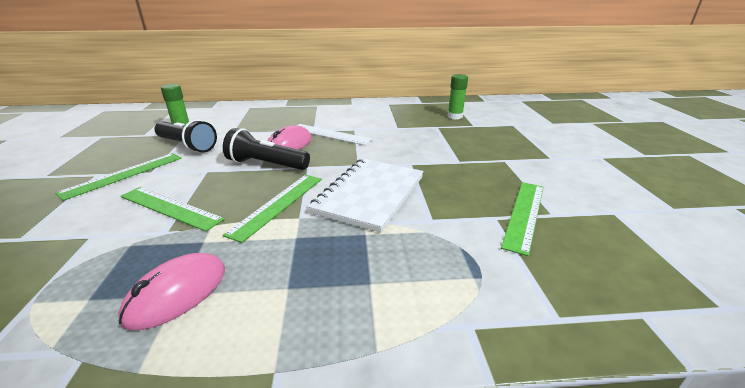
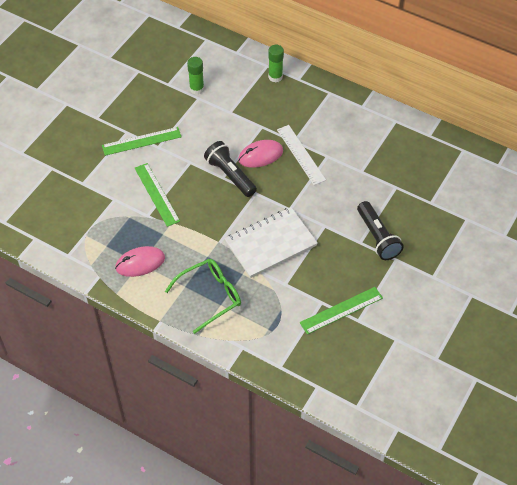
camera: 35 degrees right, 25 degrees up
black flashlight [154,119,217,153] -> black flashlight moved to [357,201,404,260]
green ruler [223,175,322,243] -> none
green glue stick [448,74,468,119] -> green glue stick moved to [268,45,284,82]
none -> green glasses [165,259,241,334]

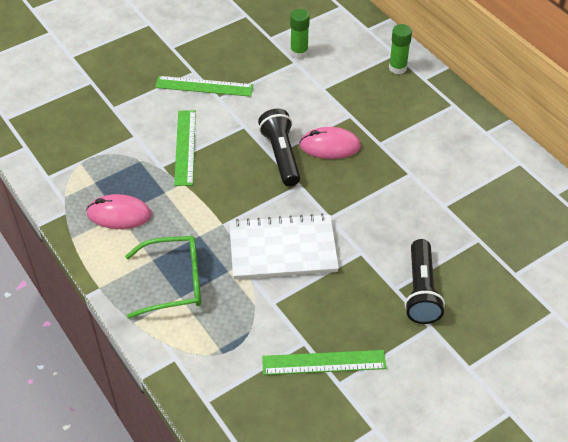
camera: 25 degrees right, 5 degrees down
white ruler [277,125,326,185] -> none

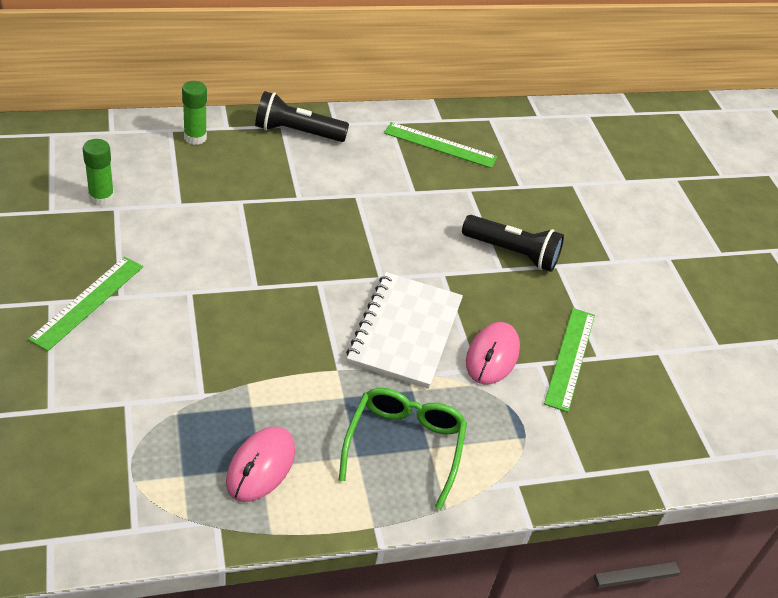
camera: 75 degrees left, 5 degrees down
green ruler [174,110,196,186] -> green ruler moved to [384,122,497,168]
black flashlight [258,109,300,186] -> black flashlight moved to [255,91,349,142]
pink mouse [299,127,361,159] -> pink mouse moved to [466,322,520,385]

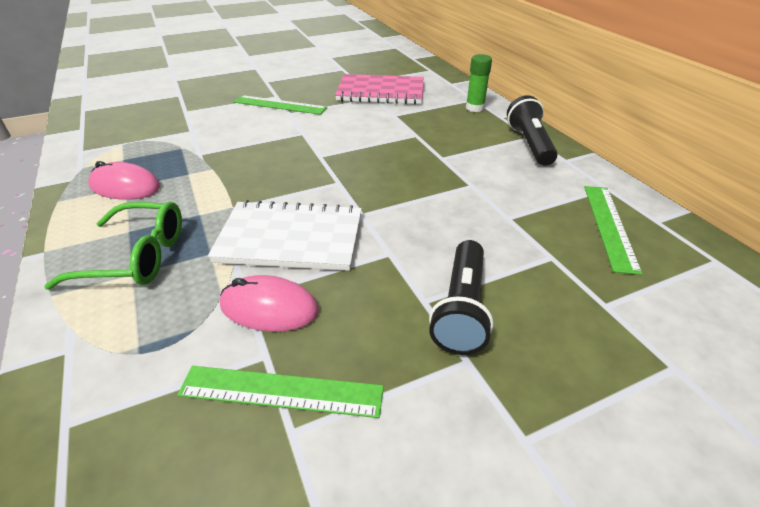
camera: 85 degrees right, 5 degrees down
green glue stick [83,139,114,206] -> pink notebook [335,74,424,104]

